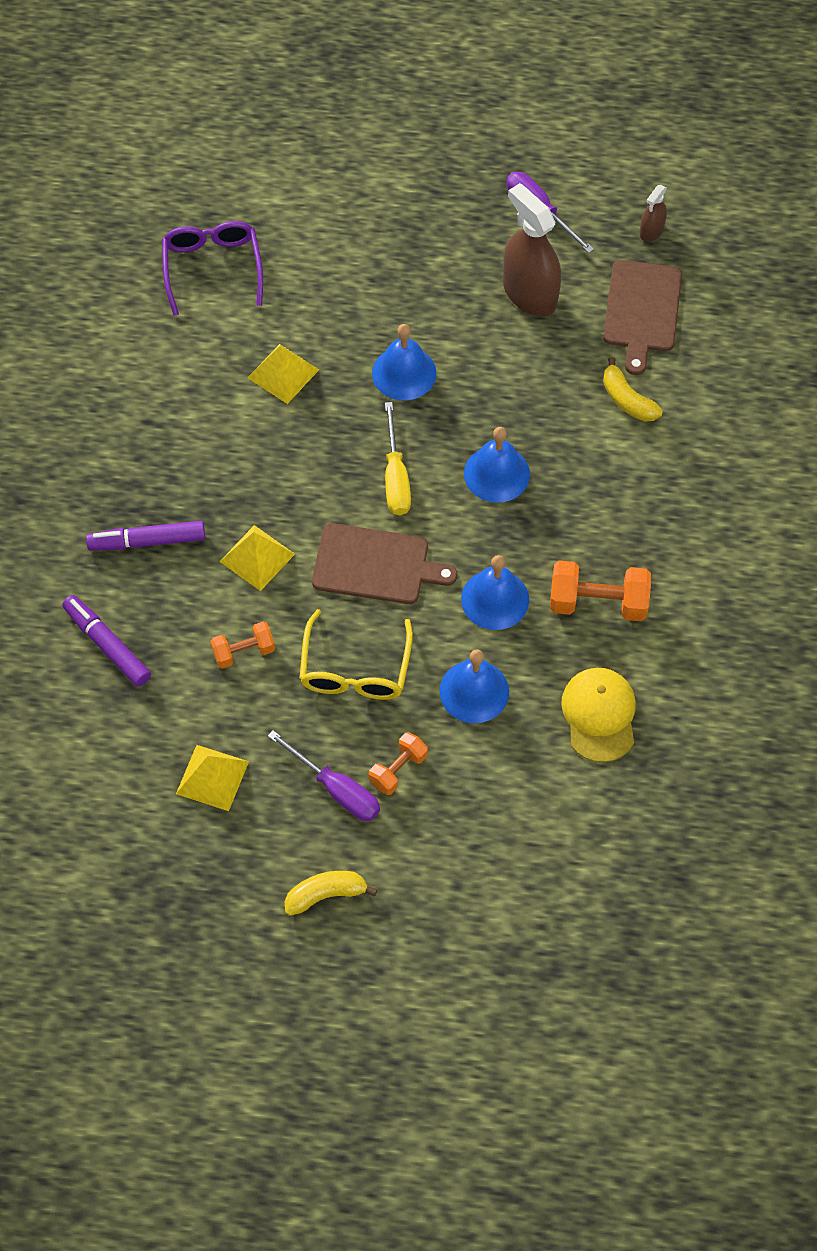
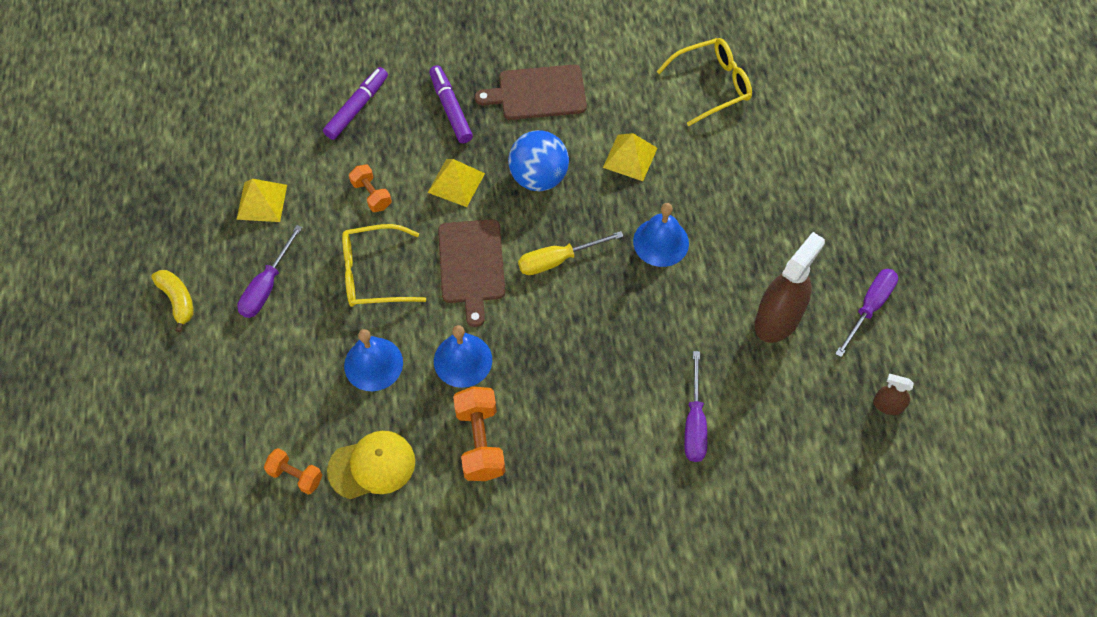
camera: 75 degrees right, 0 degrees up
purple glasses [162,221,263,316] -> yellow glasses [657,38,752,126]
orange dumbbell [369,732,428,795] -> orange dumbbell moved to [264,448,323,495]
blue bell [464,427,530,503] -> none
brown cutting board [603,260,682,375] -> brown cutting board moved to [475,64,587,120]
yellow banana [603,357,663,422] -> purple screwdriver [684,351,707,462]
none -> blue ball [508,130,569,191]

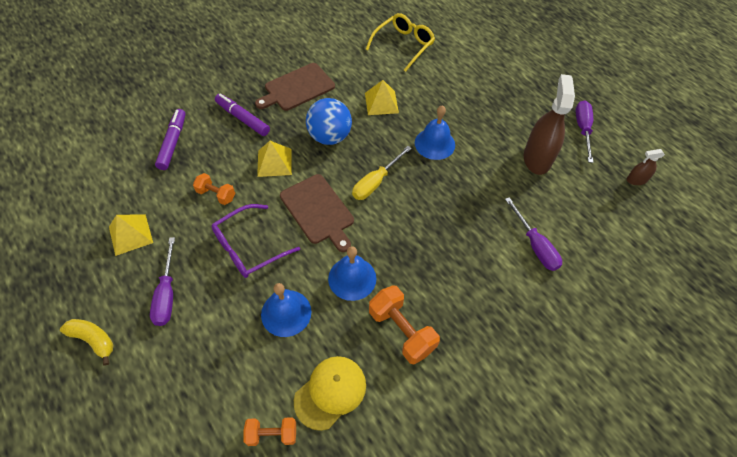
camera: 30 degrees left, 5 degrees down
yellow glasses [342,224,426,307] -> purple glasses [211,204,300,278]

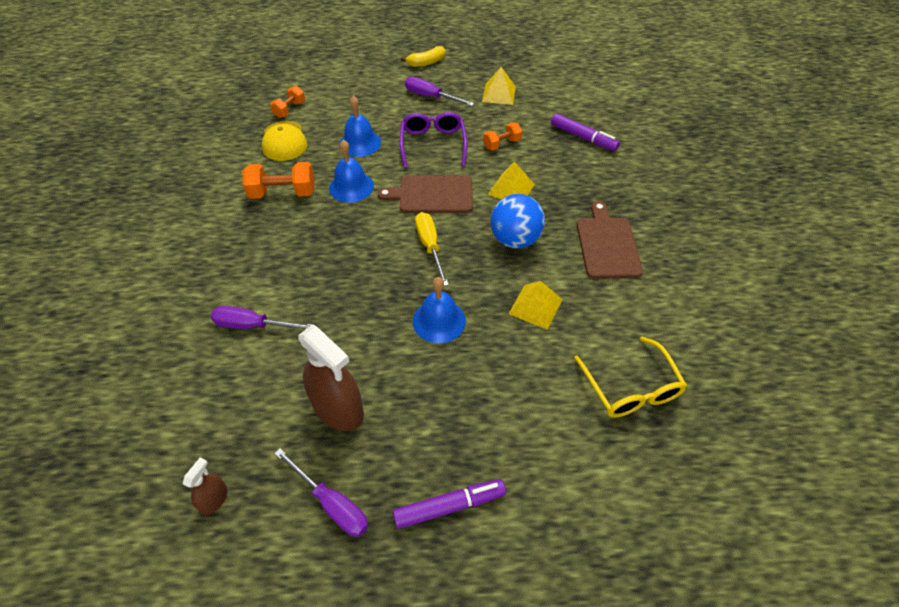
camera: 125 degrees right, 5 degrees down
purple marker [215,94,270,136] -> purple marker moved to [393,479,506,529]

